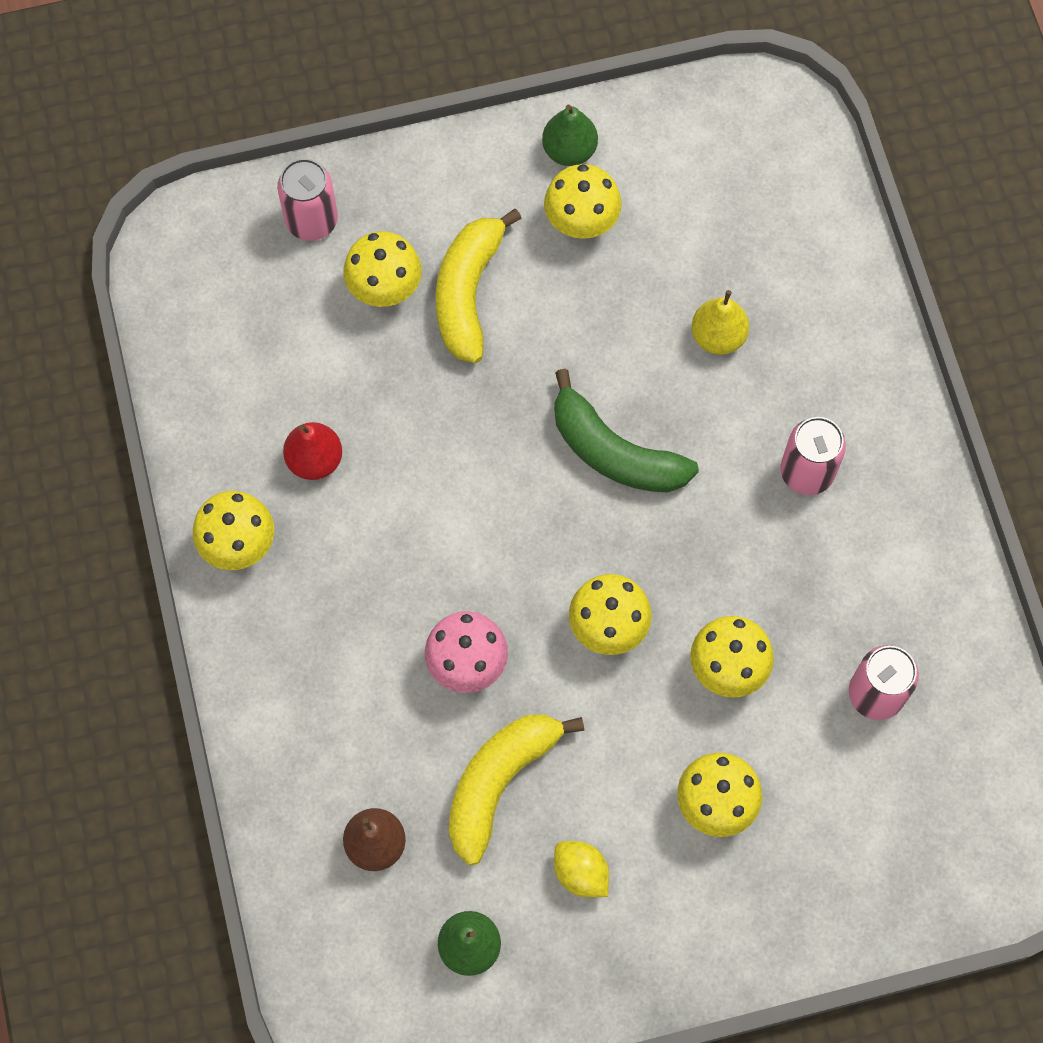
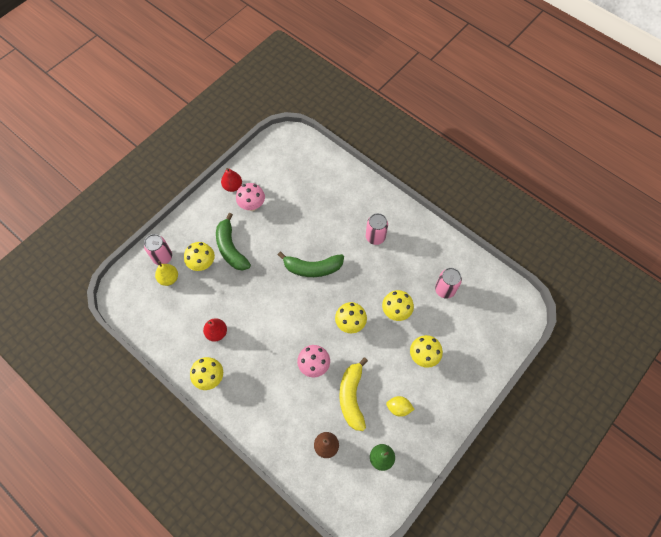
camera: 35 degrees left, 5 degrees down
yellow banana [436,209,522,363] -> green banana [216,213,251,271]
green pear [542,104,598,166] -> red pear [221,168,242,192]
yellow mushroom [544,164,622,239] -> pink mushroom [236,183,265,211]
yellow pear [691,290,749,355] -> yellow pear moved to [155,261,178,286]

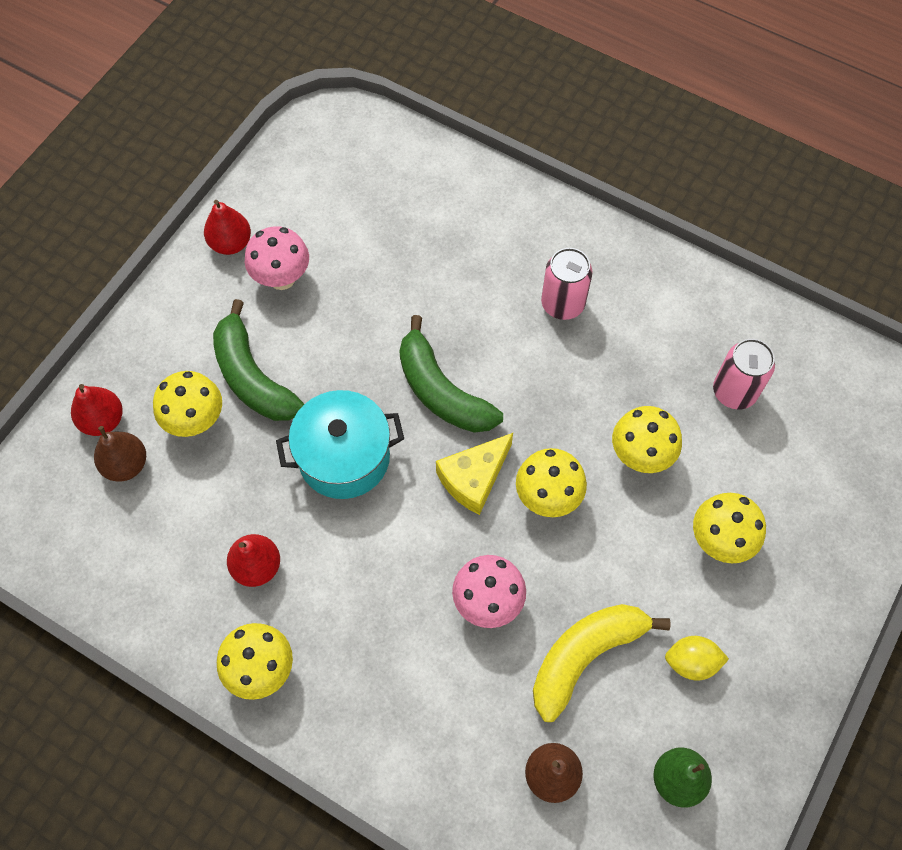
camera: 10 degrees left, 0 degrees up
pink can [144,234,172,265] -> red pear [71,384,123,436]
yellow pear [155,261,178,286] -> brown pear [94,426,146,482]
green banana [278,252,344,277] -> green banana turned 60 degrees clockwise [399,315,503,433]
yellow banana [339,357,368,431] -> yellow banana turned 60 degrees clockwise [533,604,670,722]
none -> turquoise pot [276,390,404,499]
none -> yellow cheese [436,433,513,515]

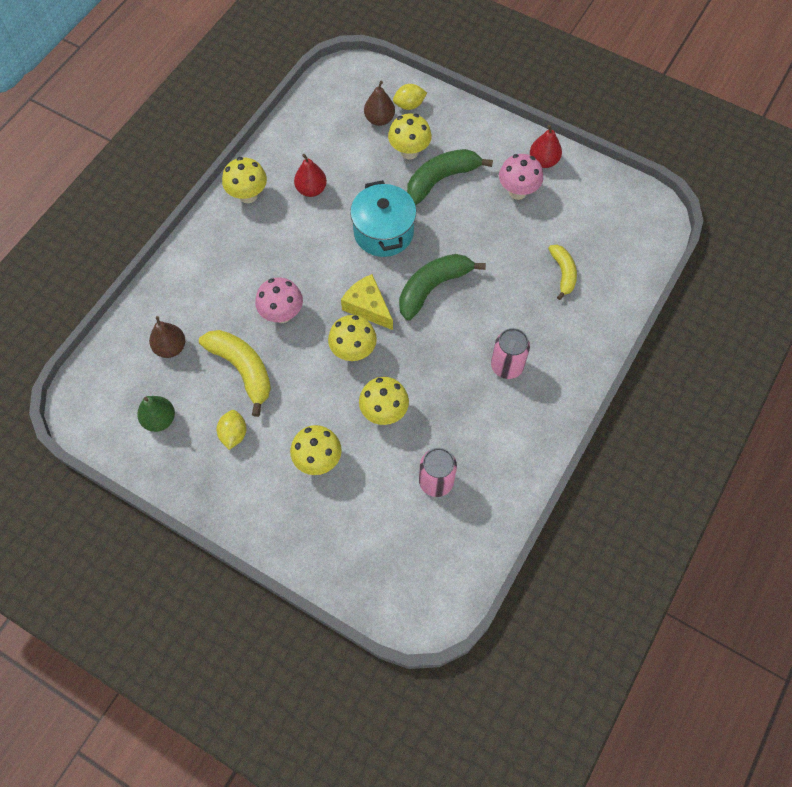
camera: 90 degrees right, 0 degrees up
red pear [71,384,123,436] -> yellow lemon [393,84,427,110]
none -> yellow banana [548,245,577,300]

